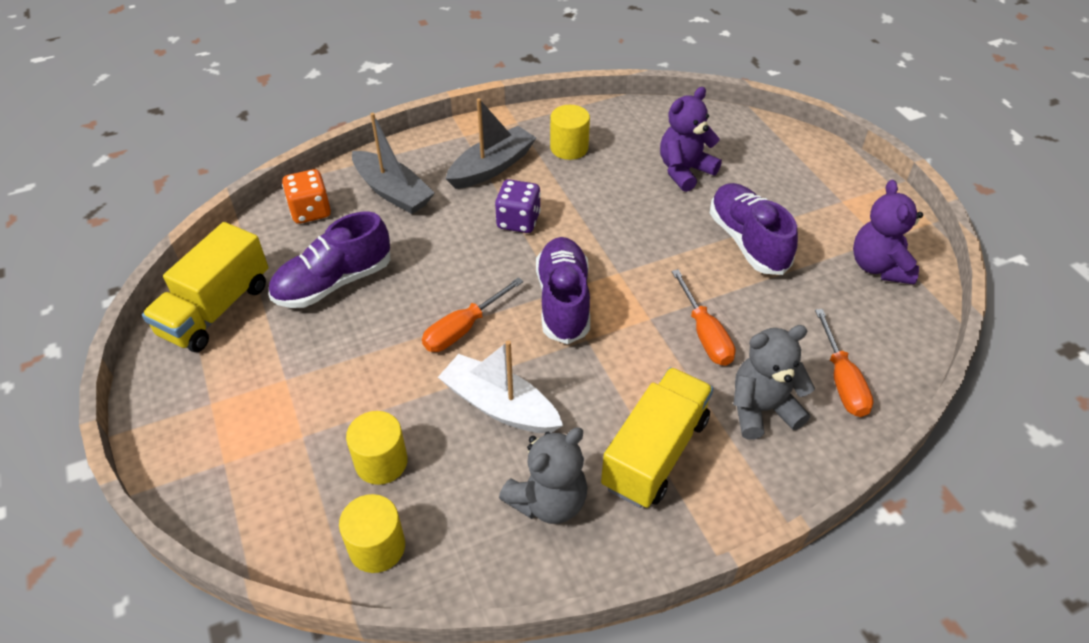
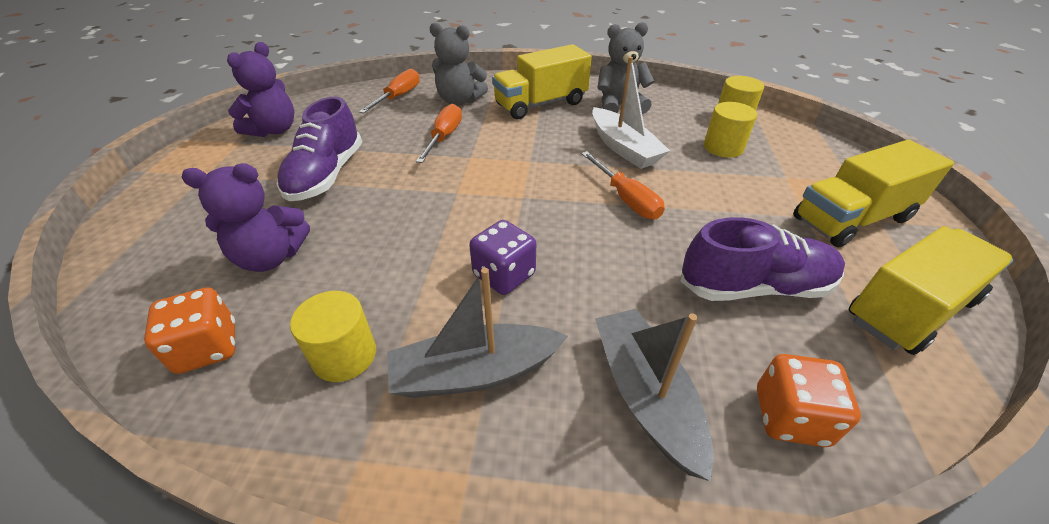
camera: 150 degrees left, 5 degrees down
orange screwdriver [422,277,524,352] -> orange screwdriver turned 75 degrees clockwise [581,151,665,219]
purple shoe [536,237,590,344] -> none
none -> orange dice [144,287,235,374]
none -> yellow truck [793,140,954,248]

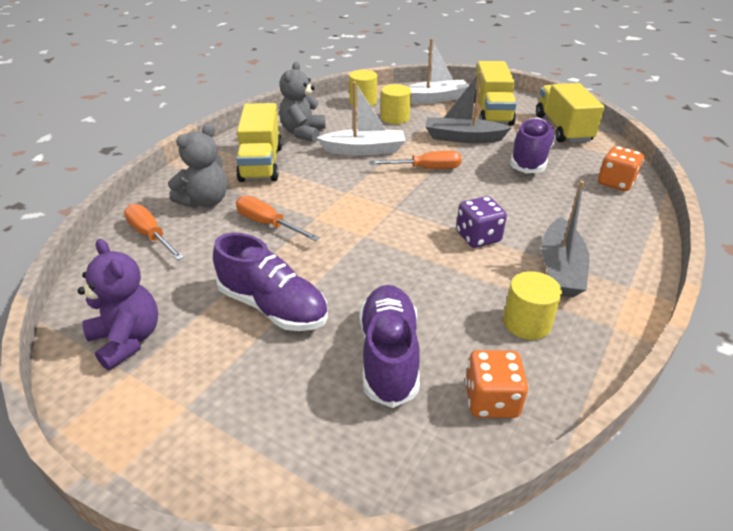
camera: 65 degrees left, 5 degrees down
purple teddy bear [181,163,310,272] -> purple shoe [359,285,420,408]
grey boat [595,309,714,481] -> grey boat moved to [426,71,512,143]
none -> white boat [407,38,469,104]

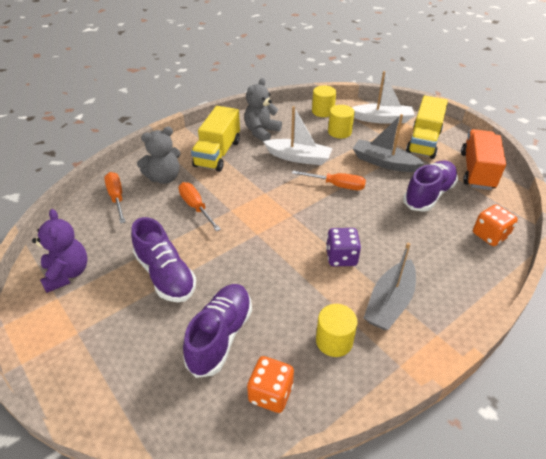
camera: 20 degrees right, 5 degrees up
yellow truck [536,83,604,143] -> orange truck [461,129,506,190]

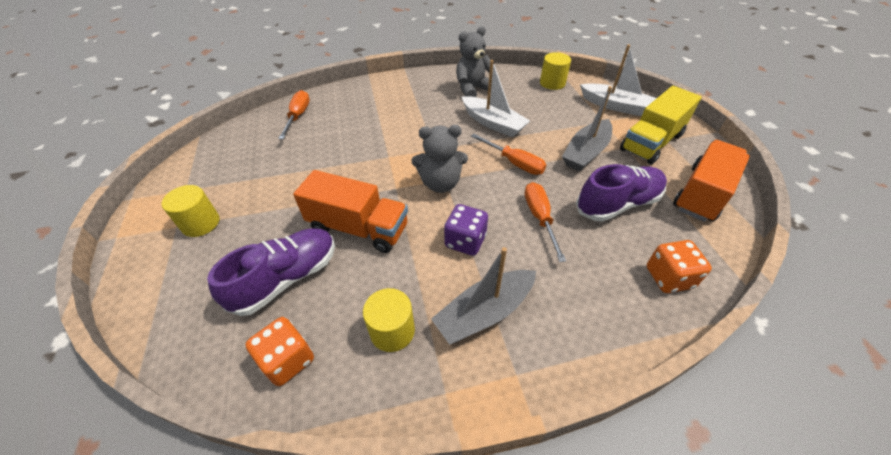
camera: 25 degrees right, 5 degrees up
purple teddy bear [32,209,88,293] -> none
purple shoe [131,217,196,302] -> none
grey teddy bear [137,127,181,184] -> grey teddy bear moved to [411,125,468,193]
orange screwdriver [178,182,221,231] -> orange screwdriver moved to [525,182,566,262]
yellow truck [191,106,240,172] -> none
yellow cylinder [328,105,355,138] -> yellow cylinder moved to [162,185,219,237]
grey boat [352,114,424,172] -> grey boat turned 105 degrees counterclockwise [562,86,612,171]
none -> orange truck [293,170,408,253]

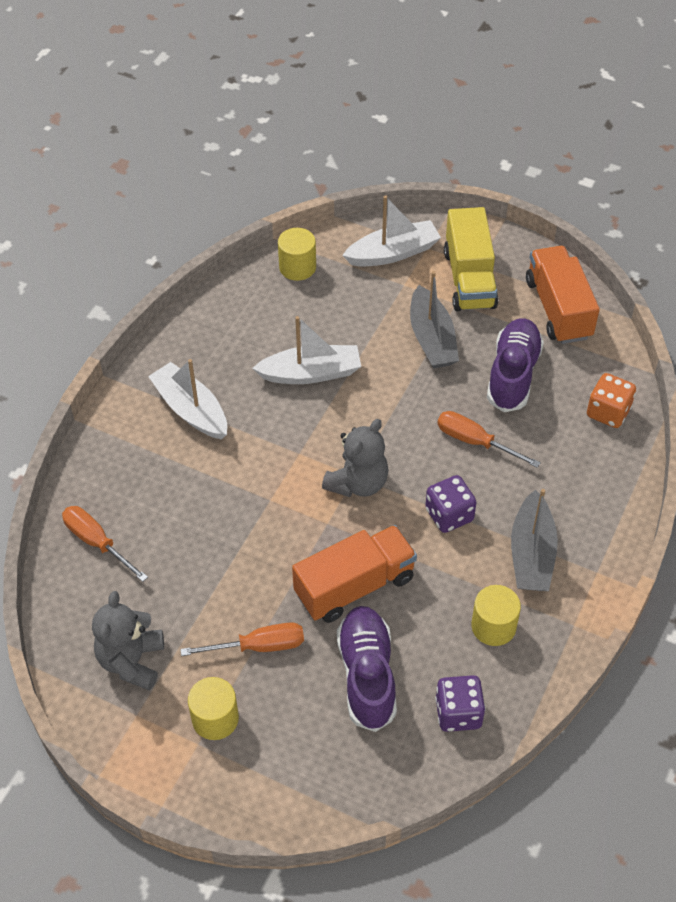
camera: 50 degrees left, 5 degrees up
orange dice [245,317,314,386] -> purple dice [435,675,485,732]
grey teddy bear [456,26,496,97] -> grey teddy bear moved to [92,591,164,691]
orange screwdriver [471,134,546,175] -> orange screwdriver moved to [180,622,304,656]
none -> white boat [148,359,227,440]

